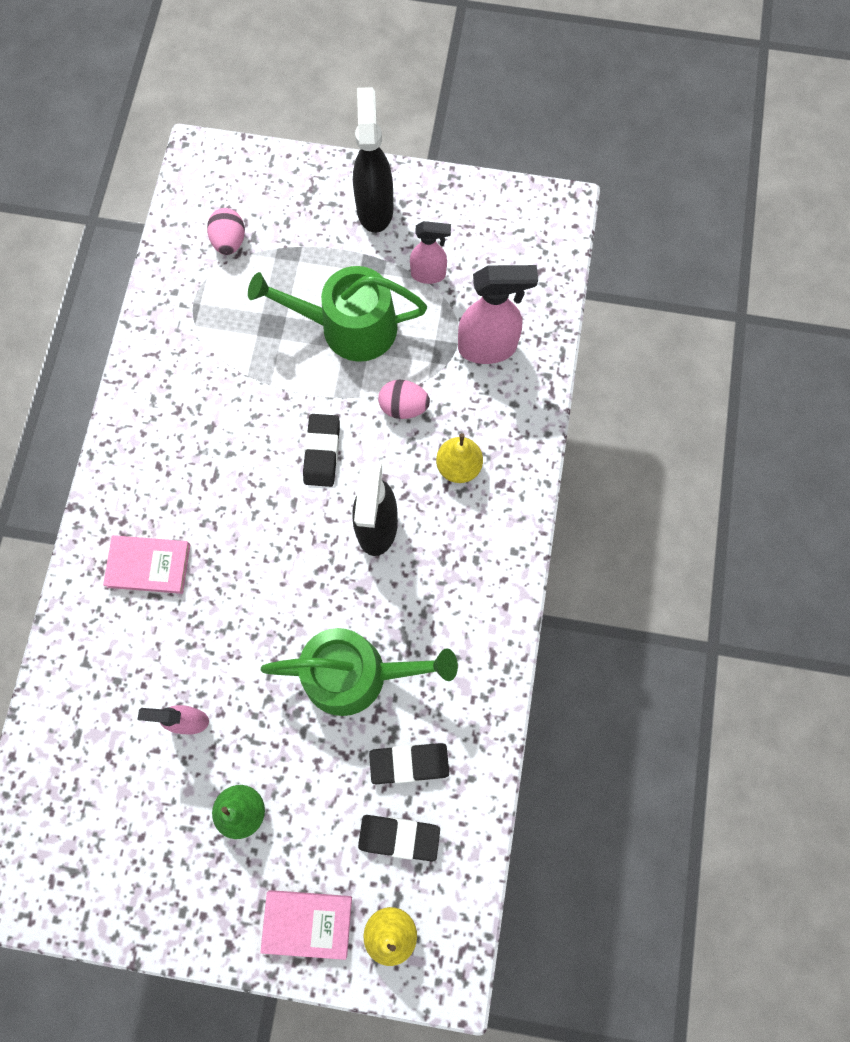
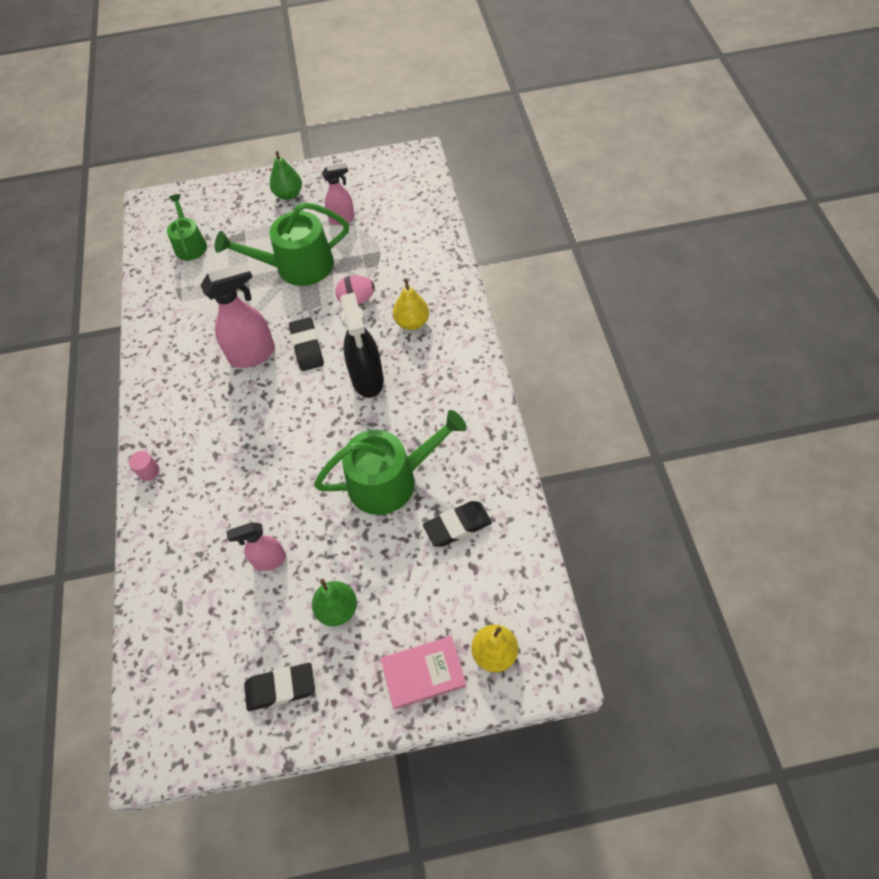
camera: 15 degrees left, 15 degrees down
pink book [103,535,190,594] -> none
pink egg [207,208,245,255] -> green watering can [167,194,207,261]
black spray bottle [353,87,393,233] -> green pear [270,151,302,200]
black eraser [358,815,440,862] -> black eraser moved to [244,663,315,711]
pink spray bottle [458,265,538,364] -> pink spray bottle moved to [201,263,275,368]
none -> pink cylinder [129,451,159,481]

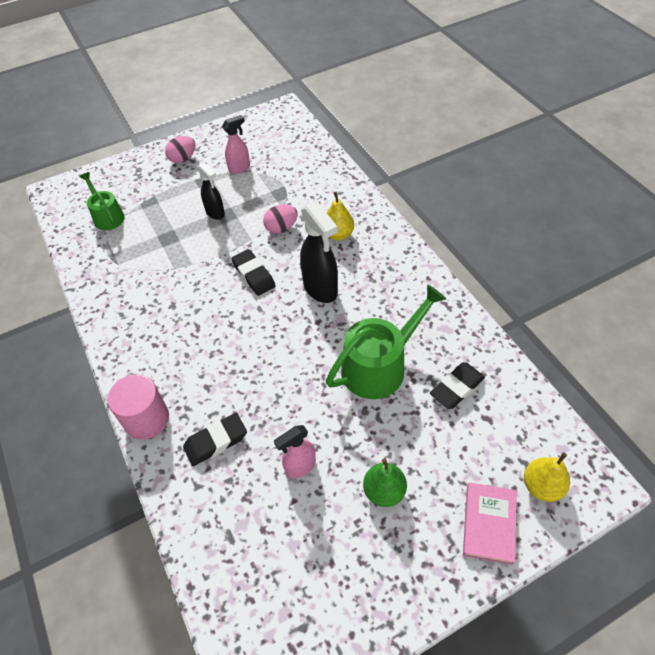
camera: 20 degrees left, 5 degrees down
pink cylinder [129,451,159,481] -> pink cylinder [108,374,169,440], size x2.12
pink spray bottle [201,263,275,368] -> none
green watering can [215,202,349,286] -> black spray bottle [197,162,225,220]
black eraser [244,663,315,711] -> black eraser moved to [183,413,247,466]
green pear [270,151,302,200] -> pink egg [165,136,195,163]
pink book [381,636,467,710] -> pink book turned 45 degrees counterclockwise [463,482,517,565]

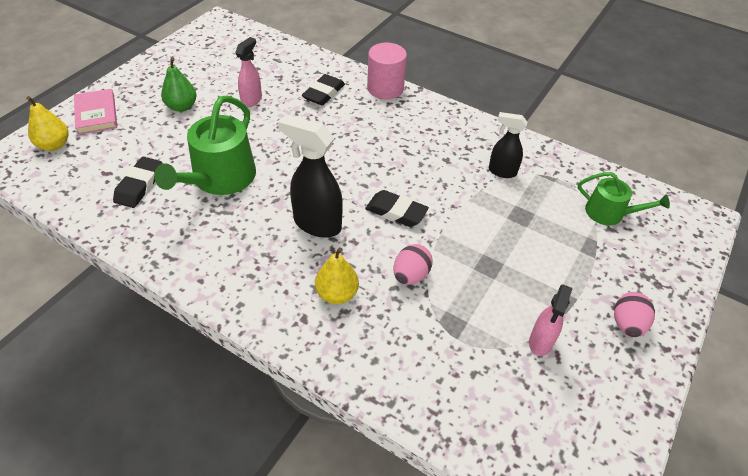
camera: 145 degrees right, 5 degrees down
black spray bottle [197,162,225,220] -> black spray bottle moved to [489,112,527,178]

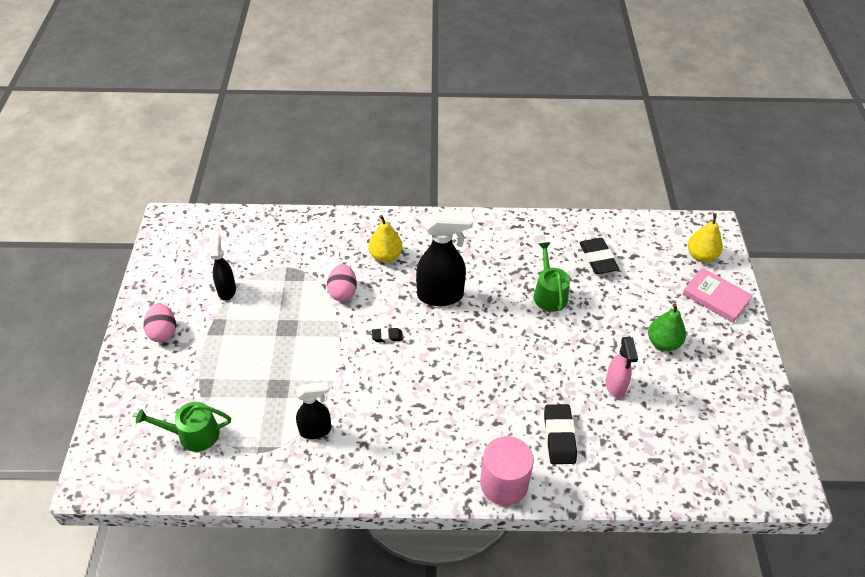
camera: 150 degrees right, 0 degrees up
green watering can [154,95,256,195] -> green watering can [534,242,570,312], size x0.59
black eraser [365,190,429,227] -> black eraser [372,328,403,342], size x0.54
pink spray bottle [529,284,572,356] -> black spray bottle [210,233,236,301]

